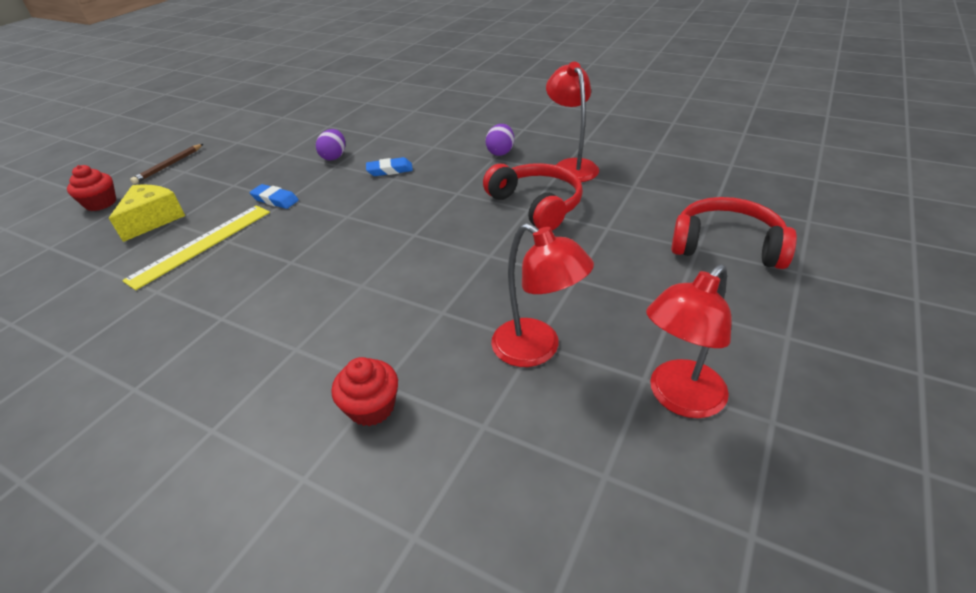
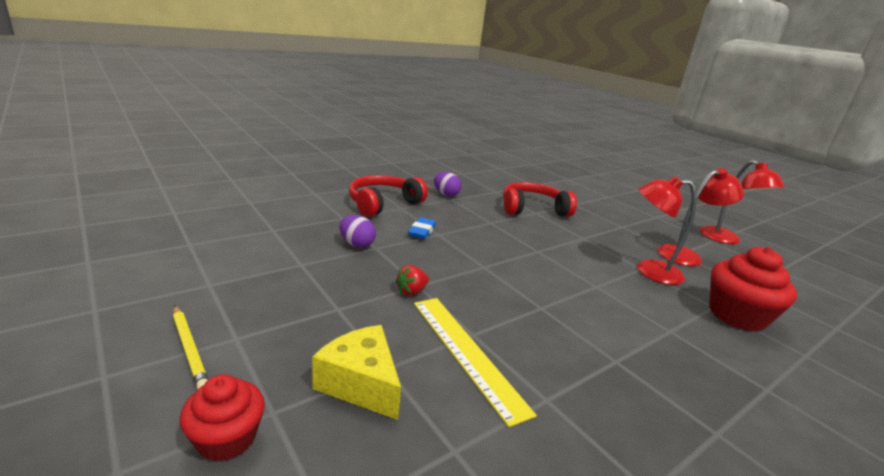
camera: 70 degrees left, 15 degrees down
brown pencil [130,144,203,184] -> yellow pencil [173,306,209,390]
blue eraser [250,184,299,209] -> red strawberry [396,265,429,295]
red cupcake [331,357,398,426] -> red cupcake [709,247,797,332], size x1.63
red lamp [546,62,599,182] -> red lamp moved to [637,176,696,285]
red headphones [671,197,797,269] -> red headphones moved to [349,175,428,217]

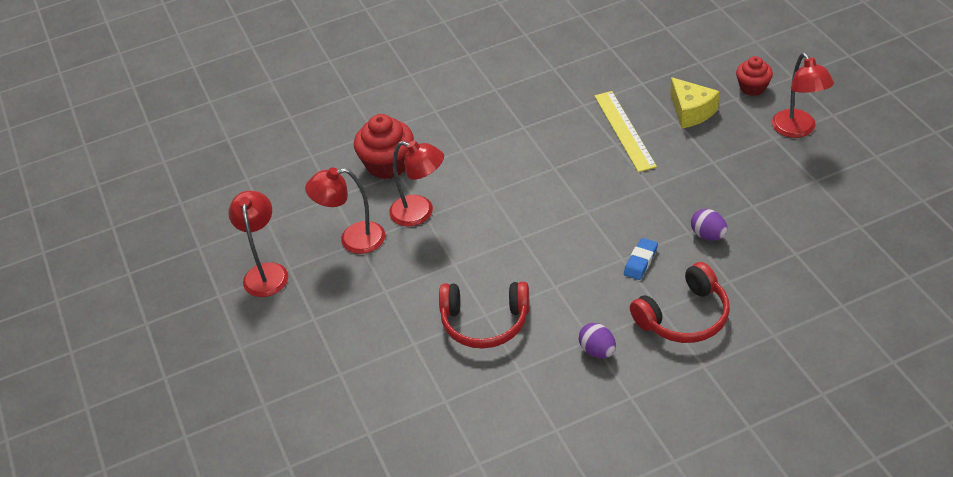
camera: 160 degrees left, 20 degrees up
yellow pencil [173,306,209,390] -> red lamp [772,53,834,138]
red strawberry [396,265,429,295] -> none

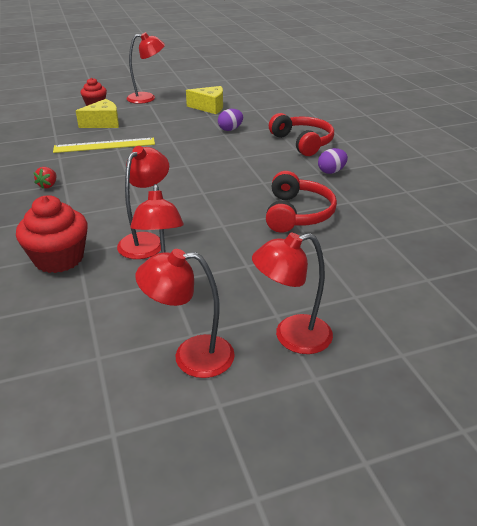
camera: 90 degrees left, 10 degrees down
blue eraser [624,238,658,280] -> none
none -> red strawberry [34,167,56,189]
none -> yellow cheese [186,86,223,114]
none -> red lamp [252,233,333,354]

